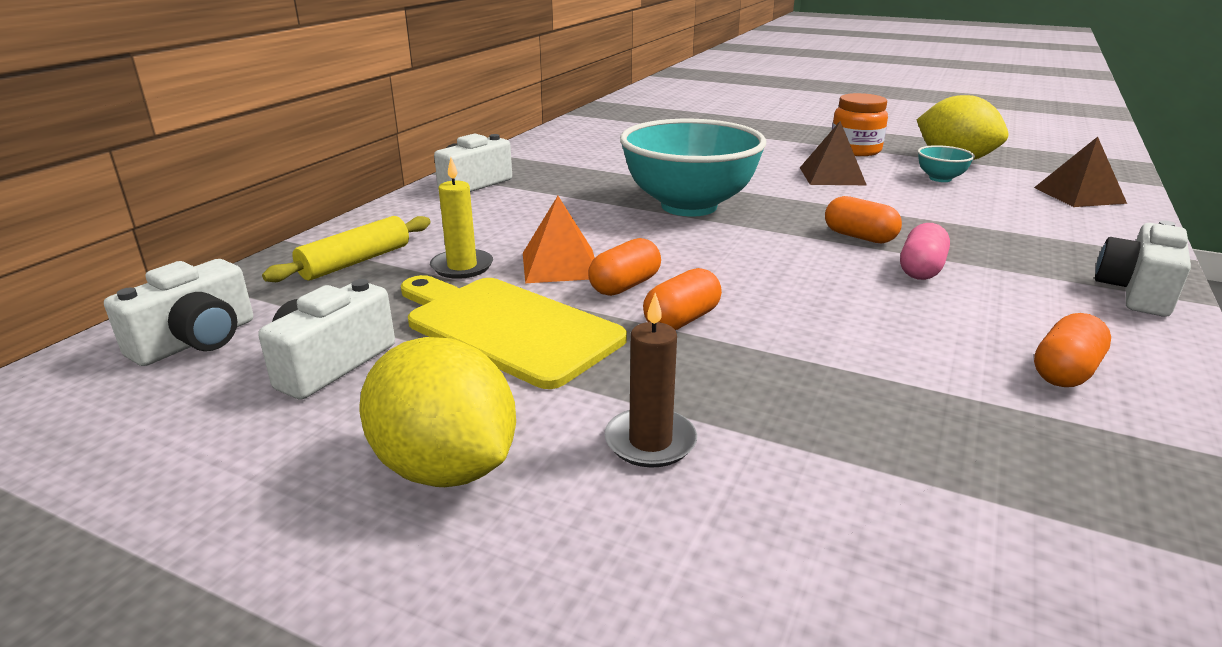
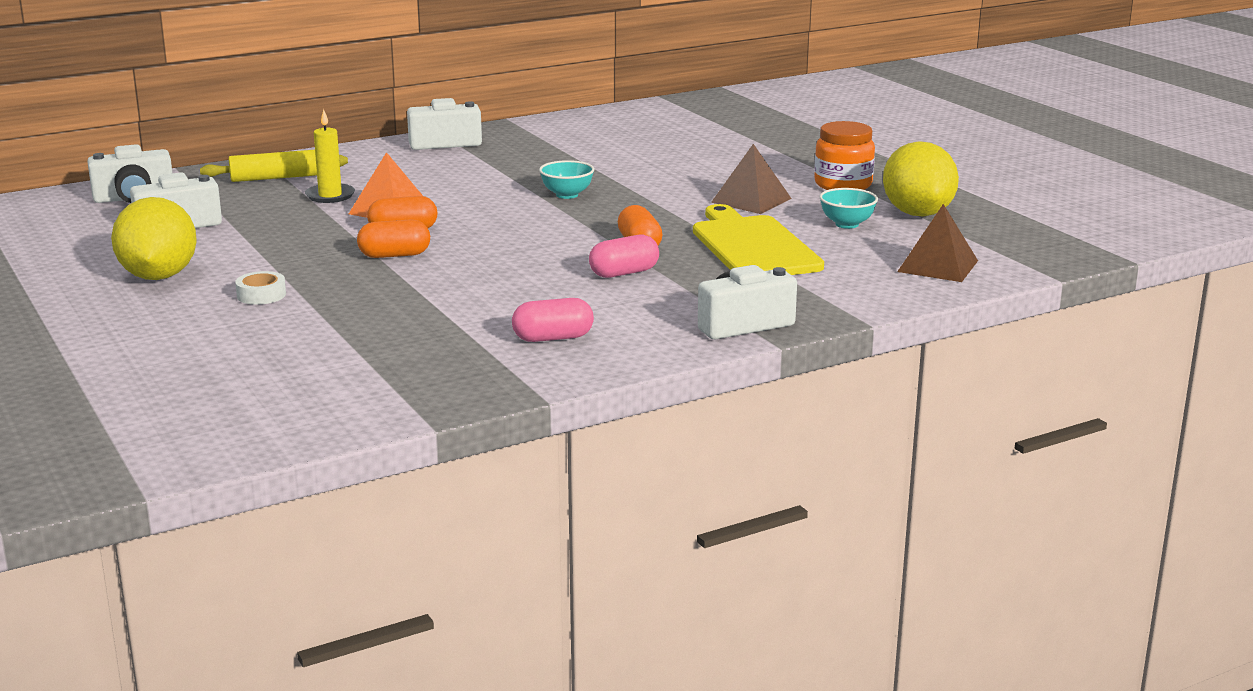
camera: 35 degrees right, 5 degrees down
yellow cutting board [401,275,627,389] -> yellow cutting board moved to [693,204,824,275]
brown candle [604,293,697,468] -> white tape [235,271,286,305]
turquoise bowl [620,119,766,216] -> turquoise bowl [539,160,594,199], size x0.42
orange capsule [1034,313,1111,387] -> pink capsule [512,298,594,342]

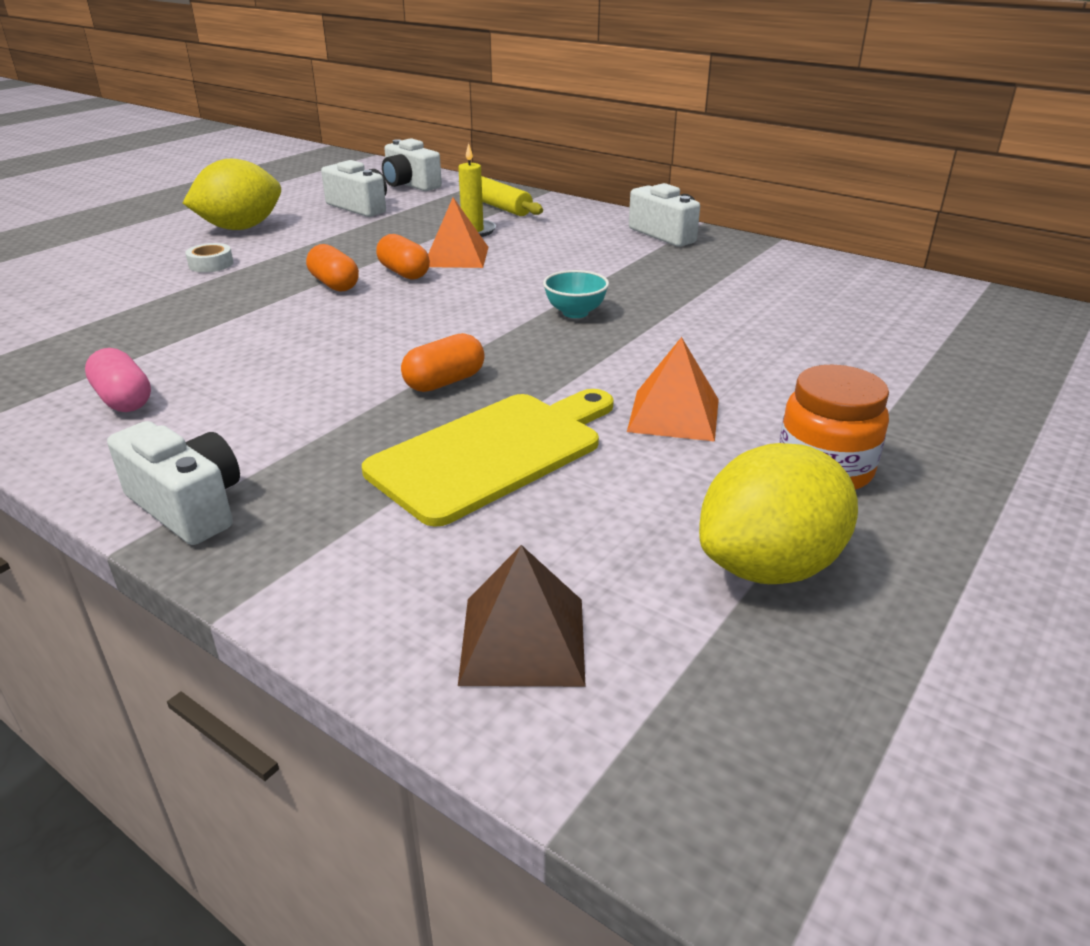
camera: 65 degrees right, 10 degrees up
pink capsule [589,235,659,278] -> none
brown pyramid [711,144,792,214] -> orange pyramid [627,337,719,442]
turquoise bowl [819,188,878,229] -> none

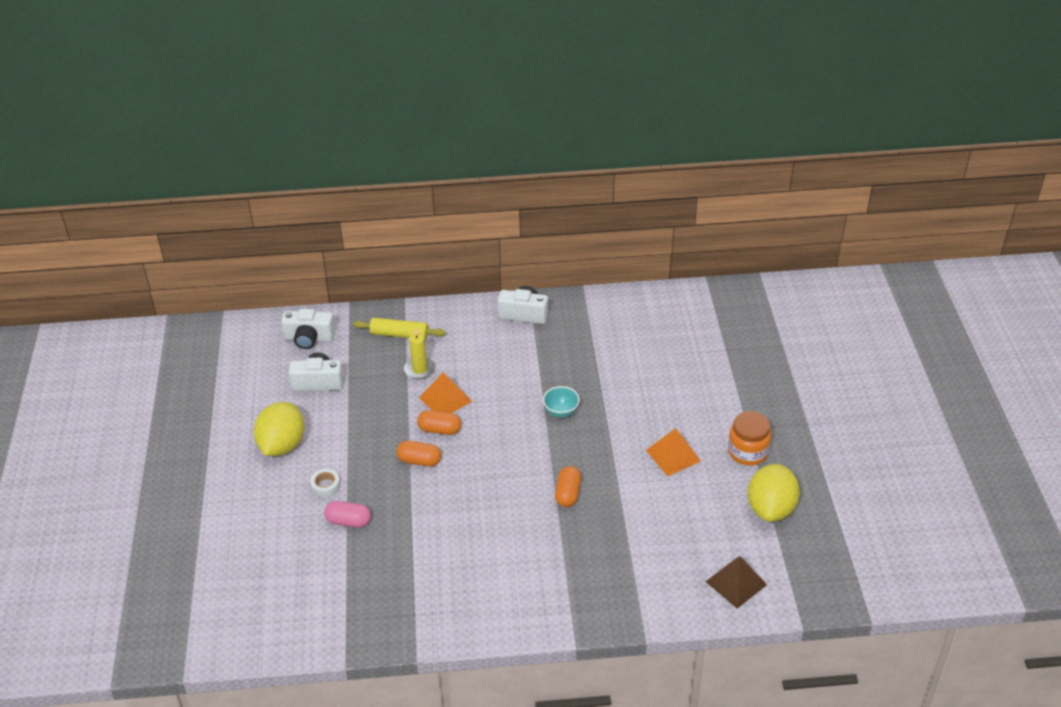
camera: 40 degrees left, 10 degrees up
pink capsule [85,348,151,412] -> pink capsule moved to [324,501,371,528]
white camera [107,421,240,545] -> none
yellow cutting board [362,389,614,527] -> none

